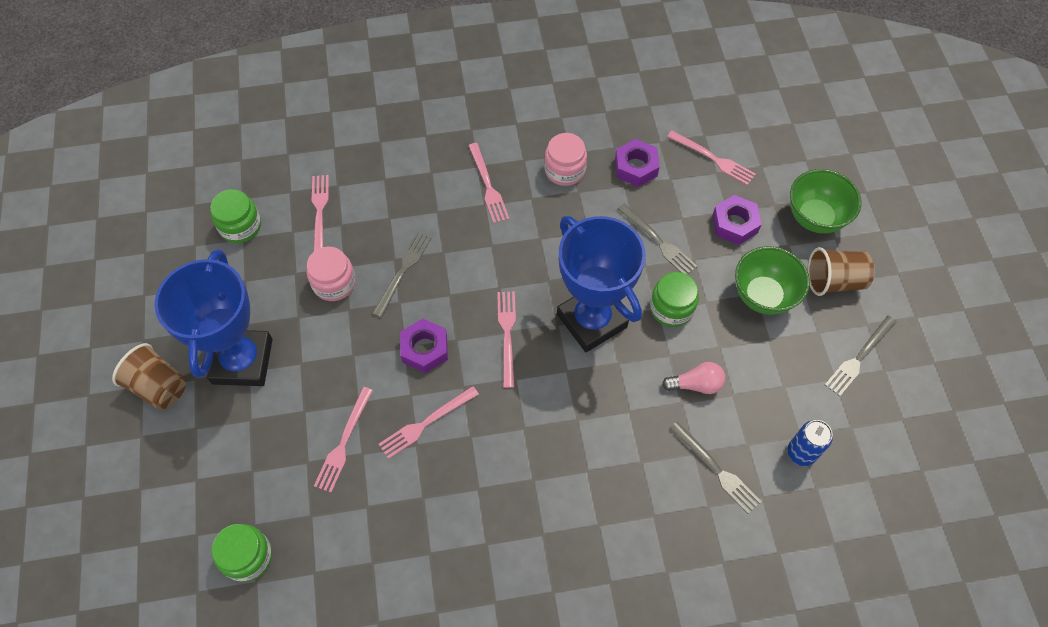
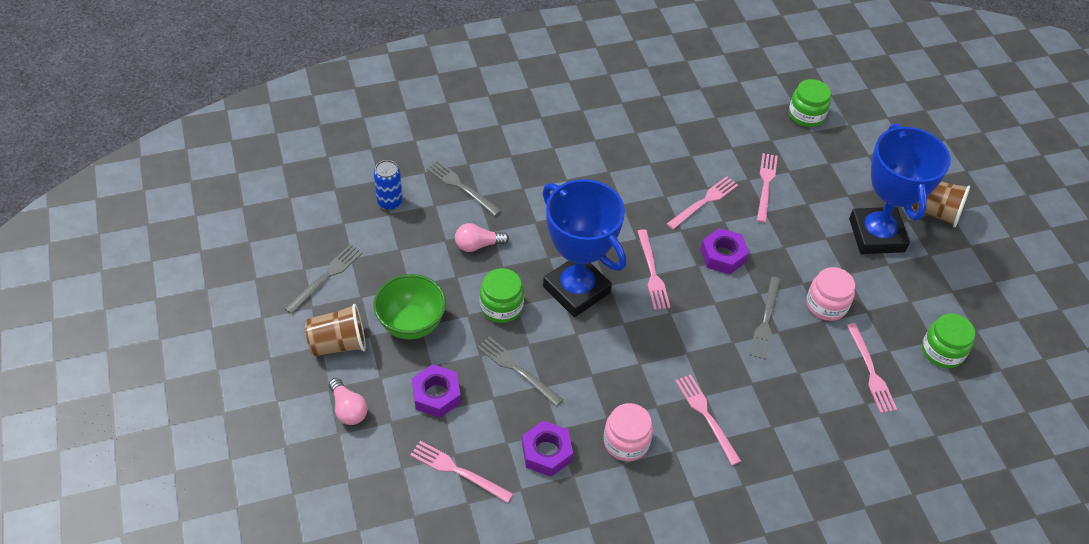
camera: 170 degrees right, 10 degrees down
green bowl [790,169,862,234] -> pink light bulb [329,378,368,425]

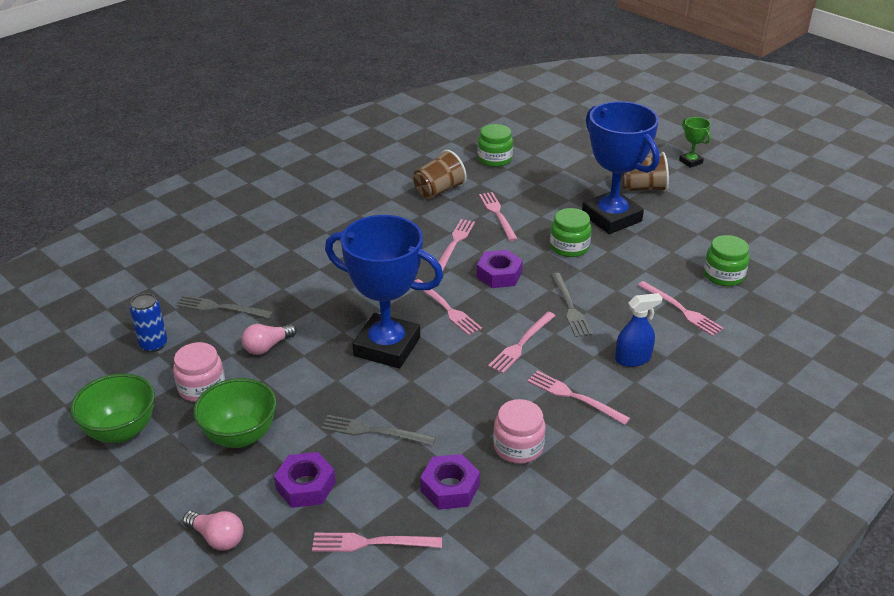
camera: 25 degrees left, 15 degrees down
grey fork [285,244,363,314] -> green bowl [70,373,155,443]
brown cup [305,304,366,356] -> brown cup moved to [413,150,467,199]
green jar [480,268,524,323] -> green jar moved to [550,208,592,257]
pink jar [806,267,855,321] -> pink jar moved to [173,342,225,402]
none -> pink fork [488,312,555,374]
none -> blue spray bottle [615,293,663,367]
none -> green trophy [679,117,711,168]

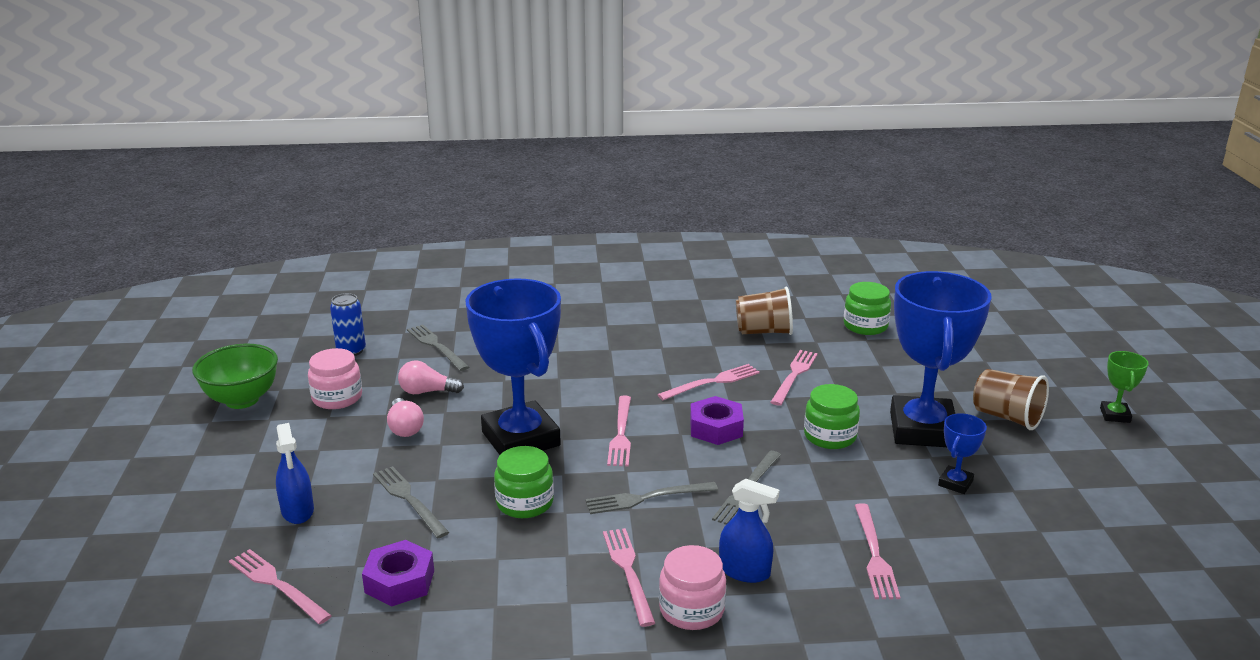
camera: 40 degrees right, 10 degrees down
pink light bulb [183,511,244,551] -> pink light bulb moved to [387,398,424,437]
green bowl [193,378,276,448] -> none
purple nut [274,452,336,508] -> blue spray bottle [276,423,314,524]
pink fork [488,312,555,374] -> grey fork [585,482,718,514]
pink jar [493,399,546,464] -> pink jar moved to [659,545,726,630]
green jar [704,235,750,286] -> green jar moved to [494,446,554,518]
none -> blue trophy [938,413,987,494]

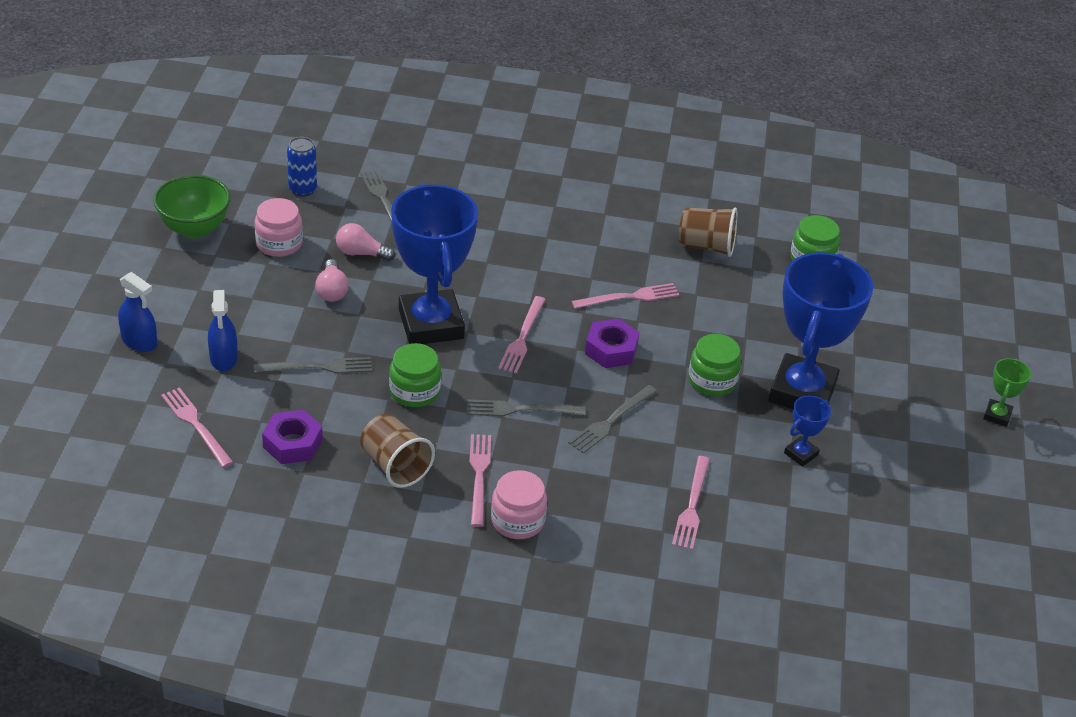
camera: 10 degrees right, 15 degrees up
grey fork [373,466,449,538] -> grey fork turned 105 degrees clockwise [254,357,372,373]
blue spray bottle [719,479,779,583] -> blue spray bottle moved to [118,272,157,352]
pink fork [771,350,818,406] -> none
brown cup [973,369,1049,430] -> brown cup moved to [360,414,435,488]

